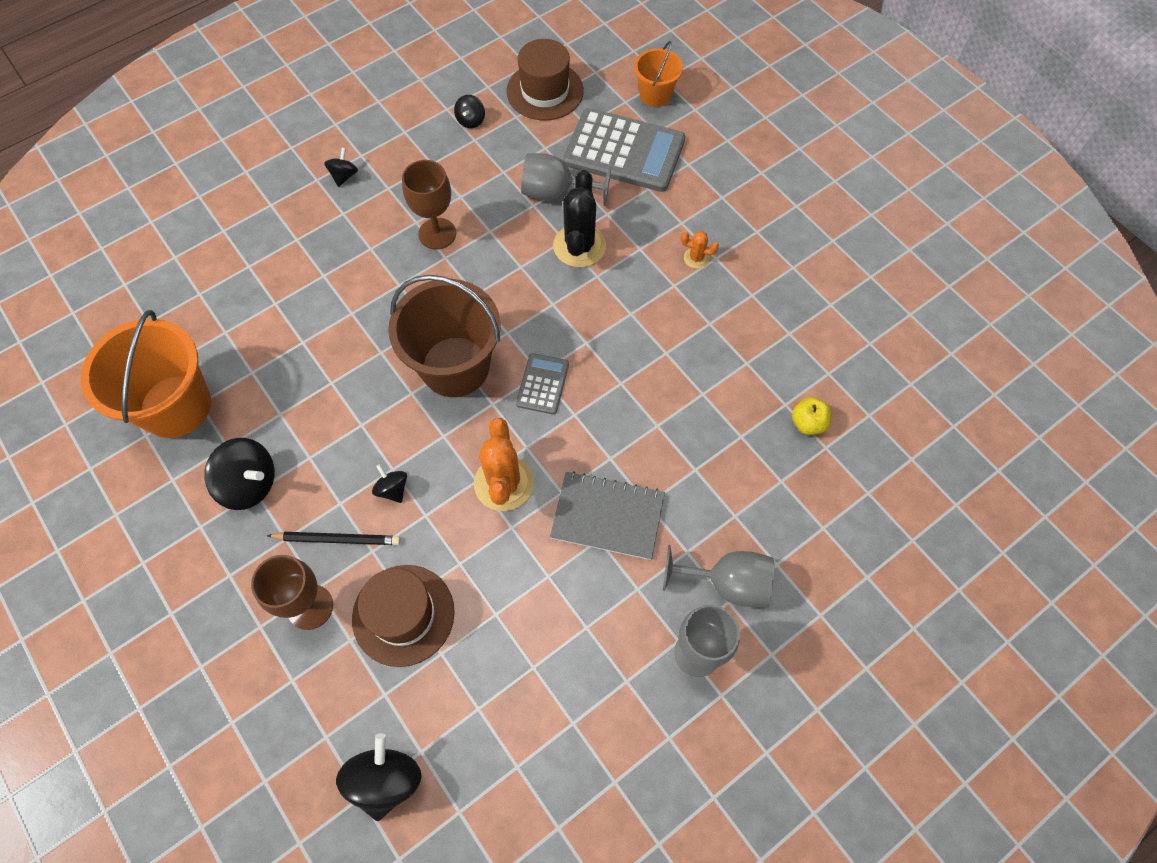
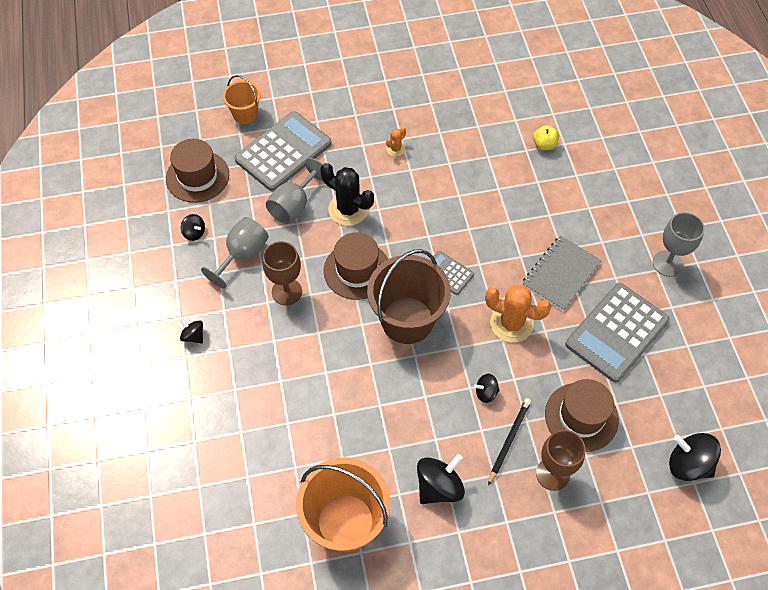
camera: 65 degrees left, 5 degrees down
grey goblet [663,545,774,607] -> grey goblet moved to [201,217,269,289]
none -> brown hat [324,232,388,300]
none -> grey calculator [565,283,670,383]

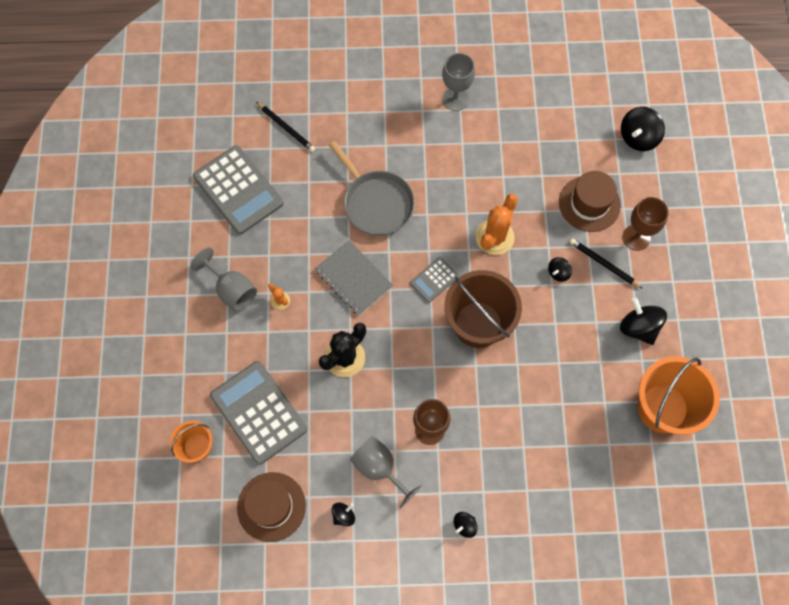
camera: 80 degrees left, 10 degrees up
grey goblet [266,158,323,224] -> grey goblet moved to [191,248,257,312]
brown hat [324,232,388,300] -> none
black spinning top [474,374,500,403] -> black spinning top turned 45 degrees clockwise [548,257,572,282]
grey notebook [522,235,602,311] -> grey notebook moved to [315,240,393,316]
yellow apple [533,125,559,150] -> none
grey calculator [565,283,670,383] -> grey calculator moved to [193,145,284,235]
none -> black pencil [256,102,315,152]
none -> grey pan [329,141,415,236]

